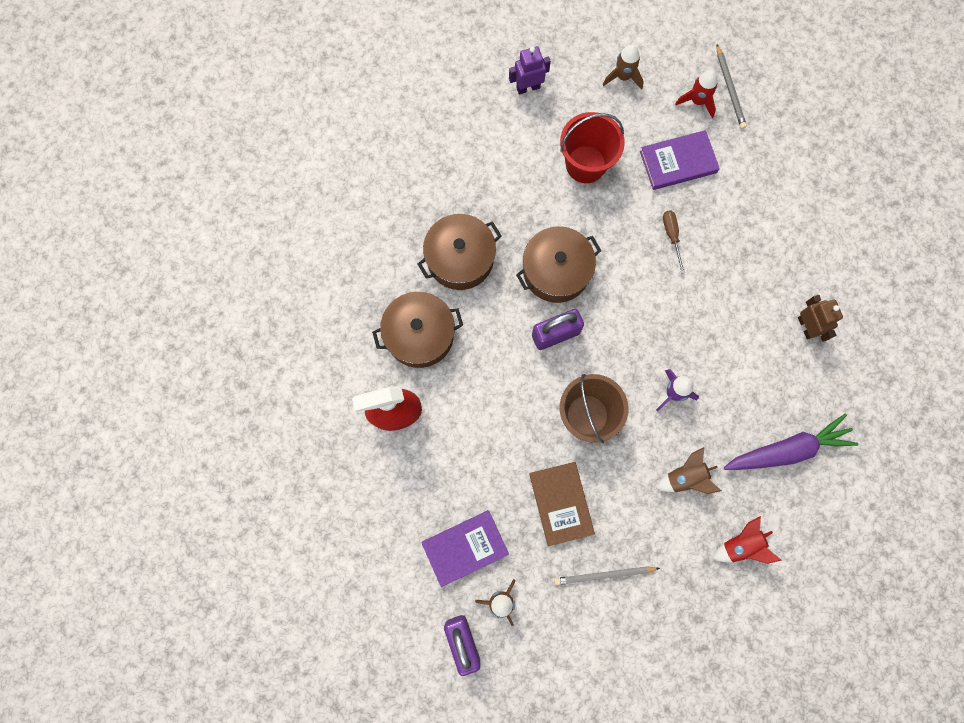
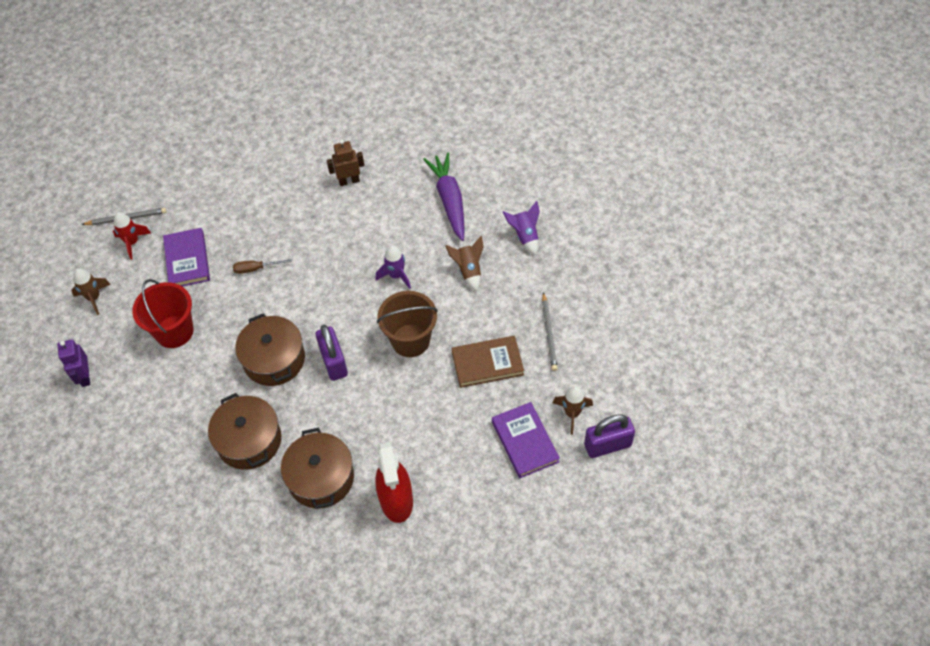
camera: 85 degrees left, 20 degrees down
red rocket [713,516,781,564] -> purple rocket [503,201,540,256]

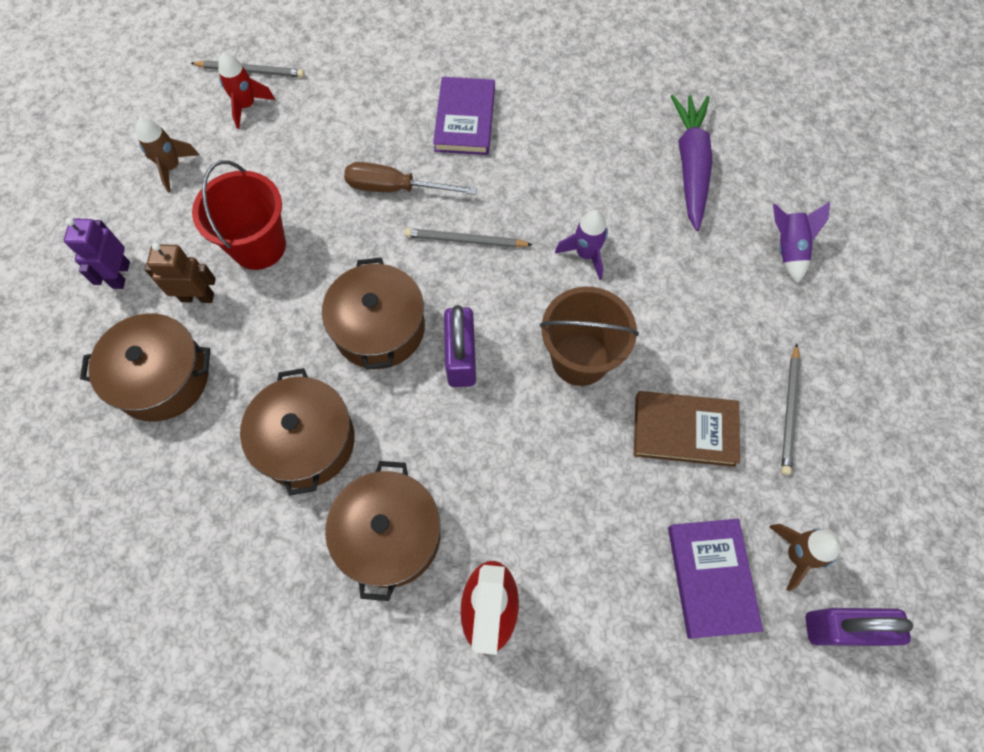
camera: 15 degrees right, 10 degrees up
purple book [163,228,210,287] -> purple book moved to [433,77,495,155]
brown screwdriver [233,259,292,274] -> brown screwdriver [344,162,477,195], size x1.57
brown robot [327,140,364,186] -> brown robot moved to [144,243,216,303]
brown rocket [445,236,484,291] -> none
none -> brown pot [80,313,210,422]
none -> grey pencil [404,228,533,248]

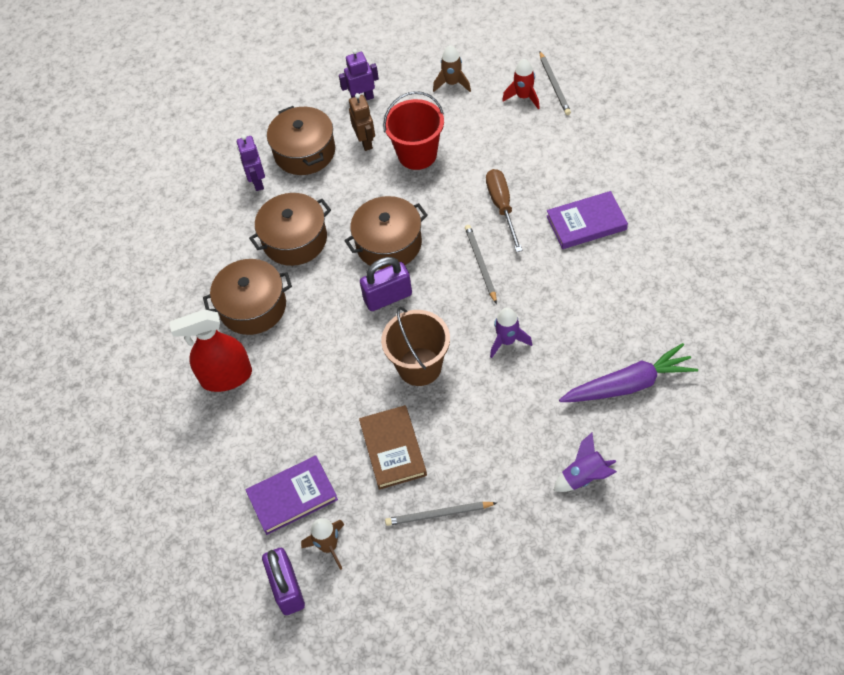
camera: 75 degrees right, 10 degrees down
none -> purple robot [237,135,265,191]

